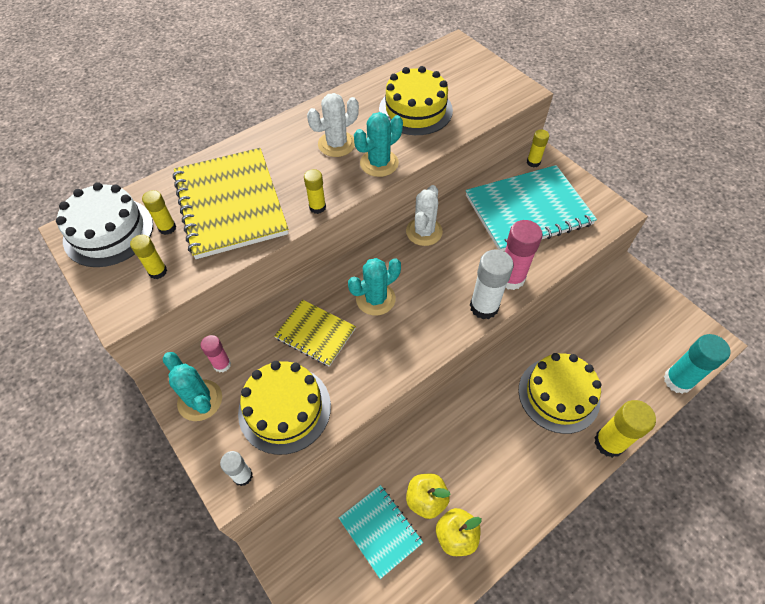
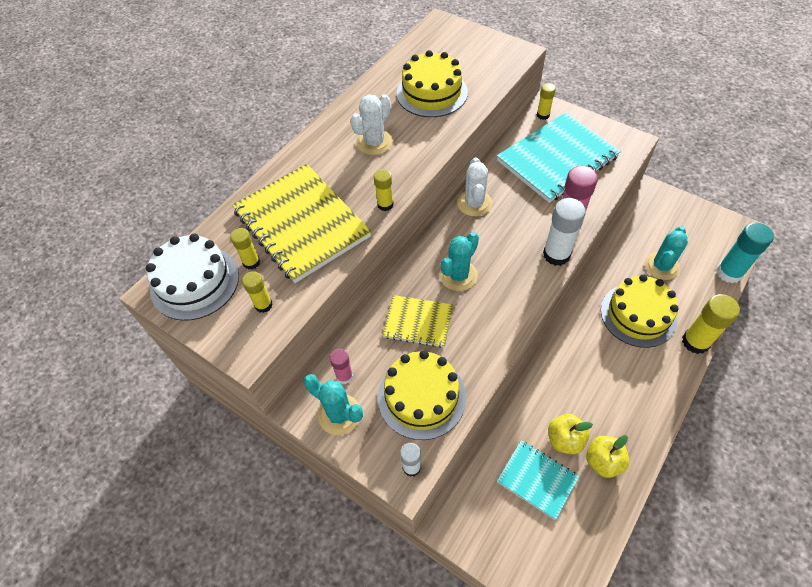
camera: 15 degrees left, 0 degrees up
turquoise cactus [354,112,403,177] -> turquoise cactus moved to [645,226,688,280]

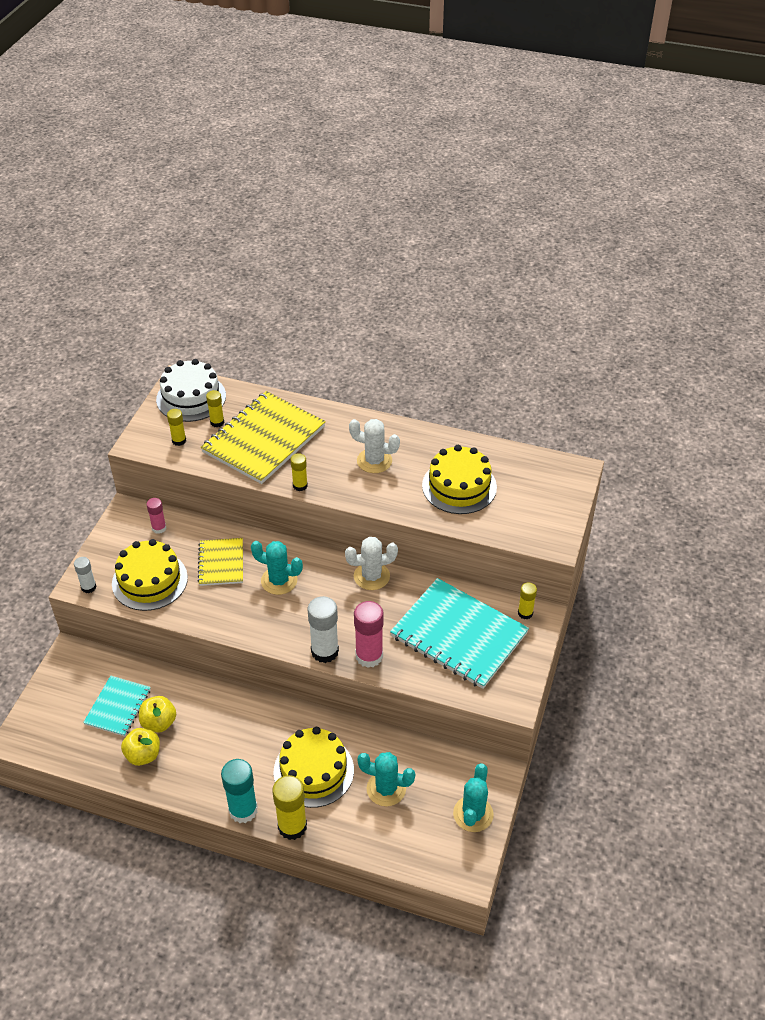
camera: 70 degrees right, 10 degrees down
turquoise cactus [304,374,363,435] -> turquoise cactus moved to [453,763,494,832]
turquoise glue stick [717,222,774,283] -> turquoise glue stick moved to [221,759,258,823]

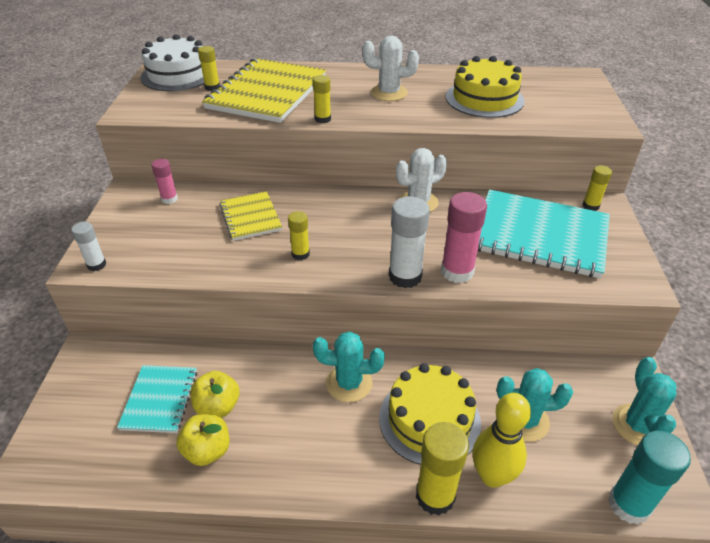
camera: 15 degrees left, 5 degrees down
yellow cake [112,539,188,611] -> none
yellow glue stick [167,409,186,446] -> yellow glue stick moved to [288,211,310,260]
turquoise glue stick [221,759,258,823] -> turquoise glue stick moved to [608,431,691,525]
turquoise cactus [251,541,303,595] -> turquoise cactus moved to [313,332,385,402]
none -> yellow bowling pin [473,393,531,488]

